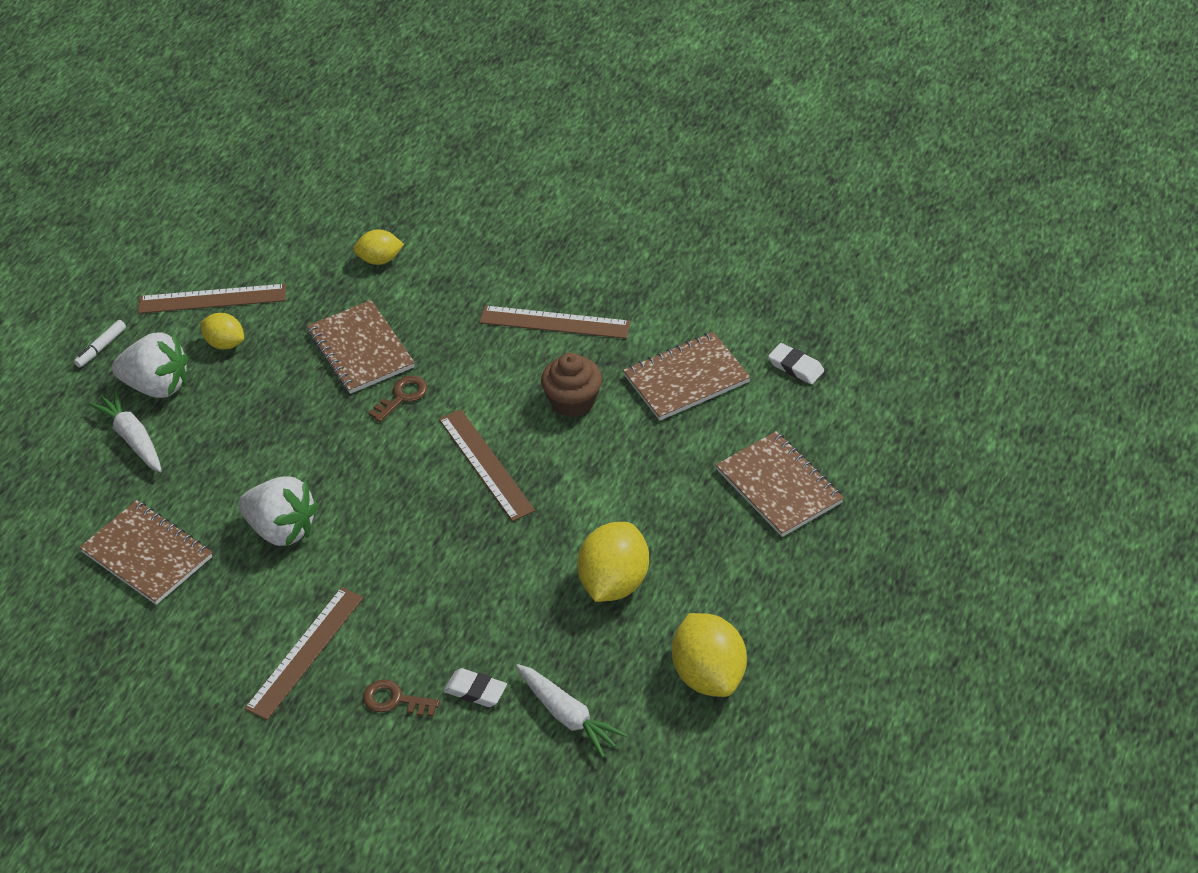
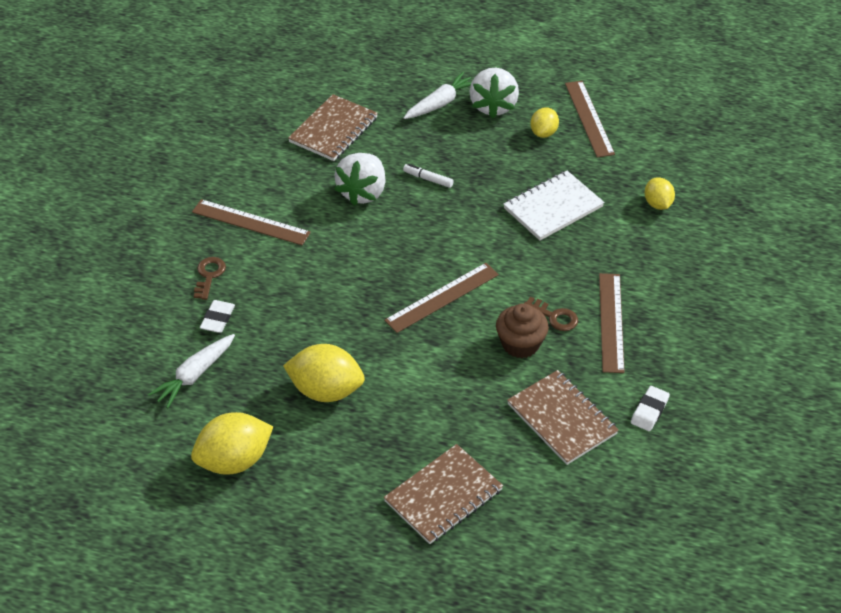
camera: 80 degrees right, 0 degrees up
white marker [74,320,126,368] -> white marker moved to [403,164,454,188]
brown notebook [307,300,415,394] -> white notebook [503,171,604,241]
brown key [368,376,427,422] -> brown key moved to [524,297,578,331]
white eraser [768,343,824,384] -> white eraser moved to [631,386,670,431]

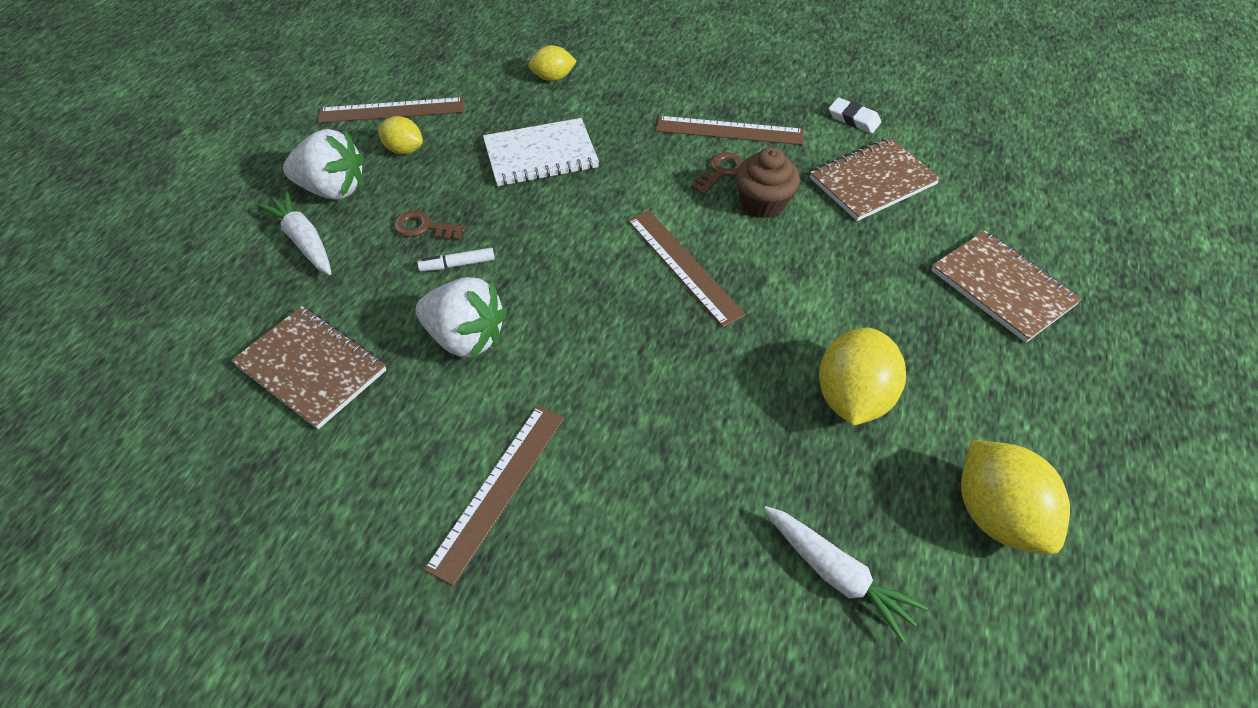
camera: 85 degrees left, 5 degrees up
brown key [194,257,226,300] -> brown key moved to [394,210,466,240]
white eraser [200,300,235,333] -> none
white marker [403,164,454,188] -> white marker turned 45 degrees clockwise [417,248,495,271]
white notebook [503,171,604,241] -> white notebook turned 75 degrees counterclockwise [483,118,599,186]

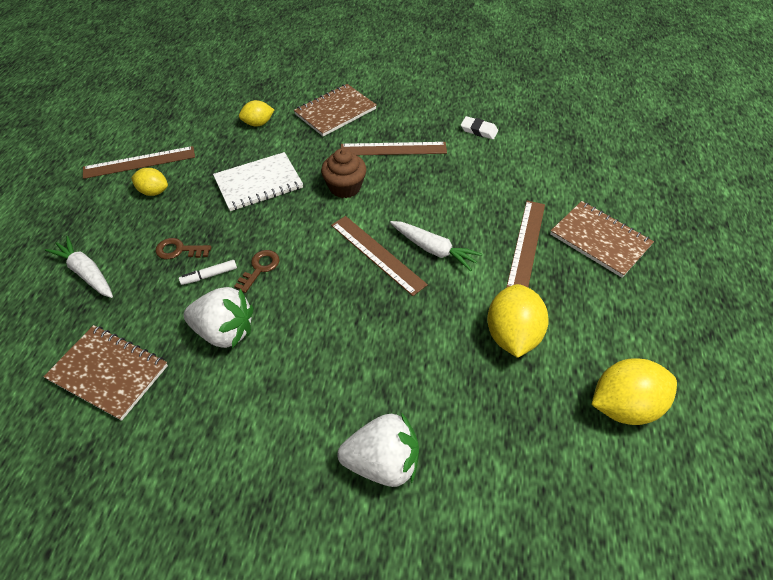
camera: 10 degrees left, 0 degrees up
white strawberry [283,129,364,200] -> white strawberry moved to [337,413,419,487]
brown ruler [424,406,564,586] -> brown ruler moved to [506,201,545,288]
brown key [691,152,743,195] -> brown key moved to [234,250,280,293]
brown cupcake [736,147,800,218] -> brown cupcake moved to [321,148,367,198]
white carrot [764,506,928,643] -> white carrot moved to [390,221,483,271]
brown notebook [810,137,941,221] -> brown notebook moved to [294,84,377,136]
yellow lemon [961,440,1070,555] -> yellow lemon turned 75 degrees counterclockwise [591,358,677,425]

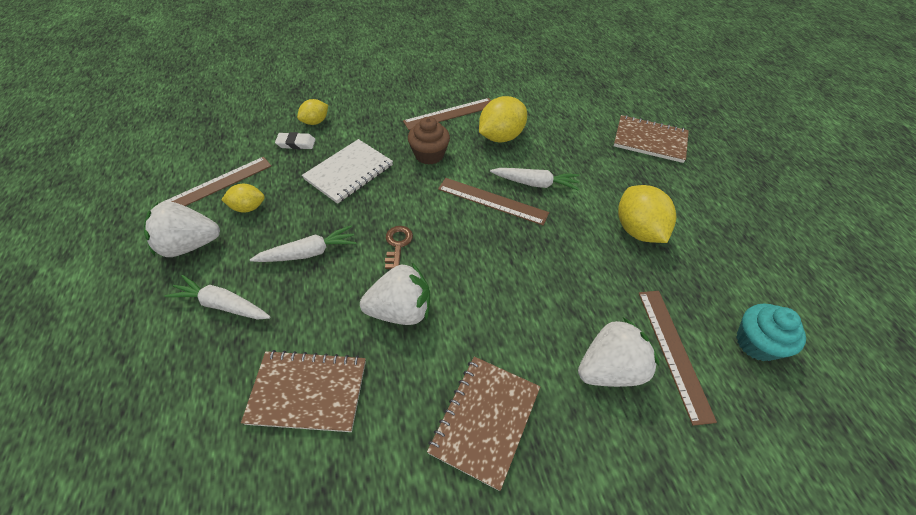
camera: 25 degrees left, 0 degrees up
brown key [156,238,211,259] -> white carrot [250,225,357,262]
white marker [179,260,237,285] -> none
brown notebook [294,84,377,136] -> brown notebook moved to [427,357,540,491]
white eraser [461,116,498,139] -> white eraser moved to [275,132,316,149]
brown ruler [506,201,545,288] -> brown ruler moved to [639,291,717,426]
yellow lemon [591,358,677,425] -> yellow lemon moved to [479,96,527,143]
none -> white strawberry [144,202,220,257]
none -> turquoise cupcake [736,303,806,361]

